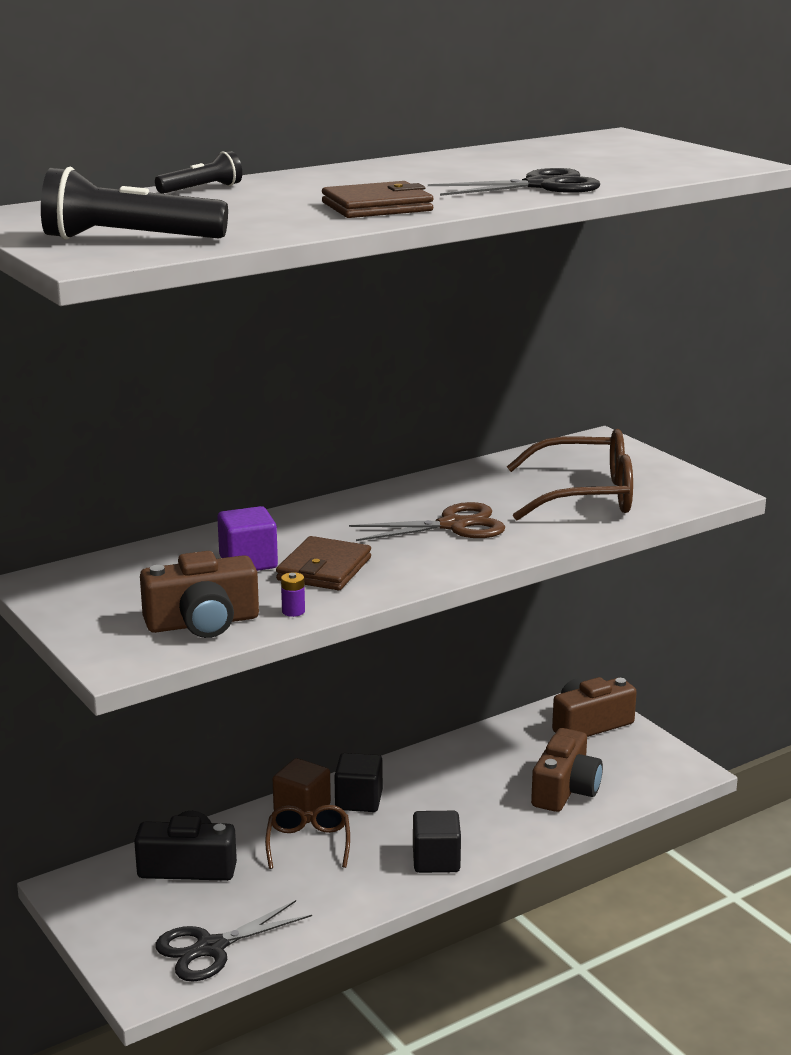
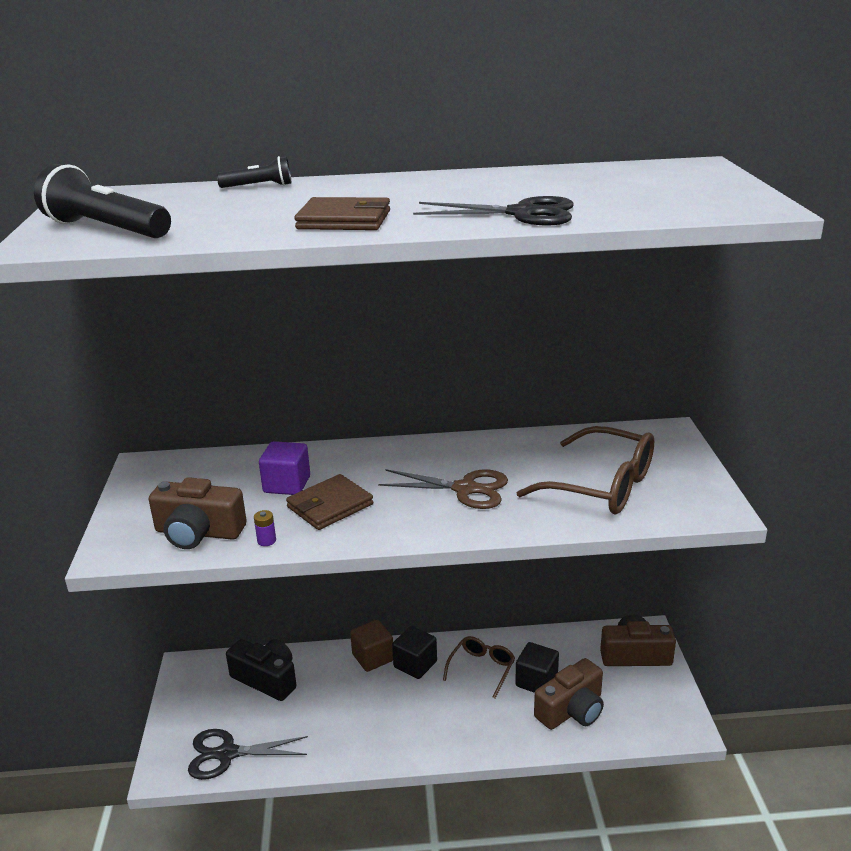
camera: 30 degrees right, 5 degrees up
brown glasses [265,805,350,869] -> brown glasses moved to [443,636,515,698]
black cube [413,811,461,873] -> black cube moved to [515,642,559,693]

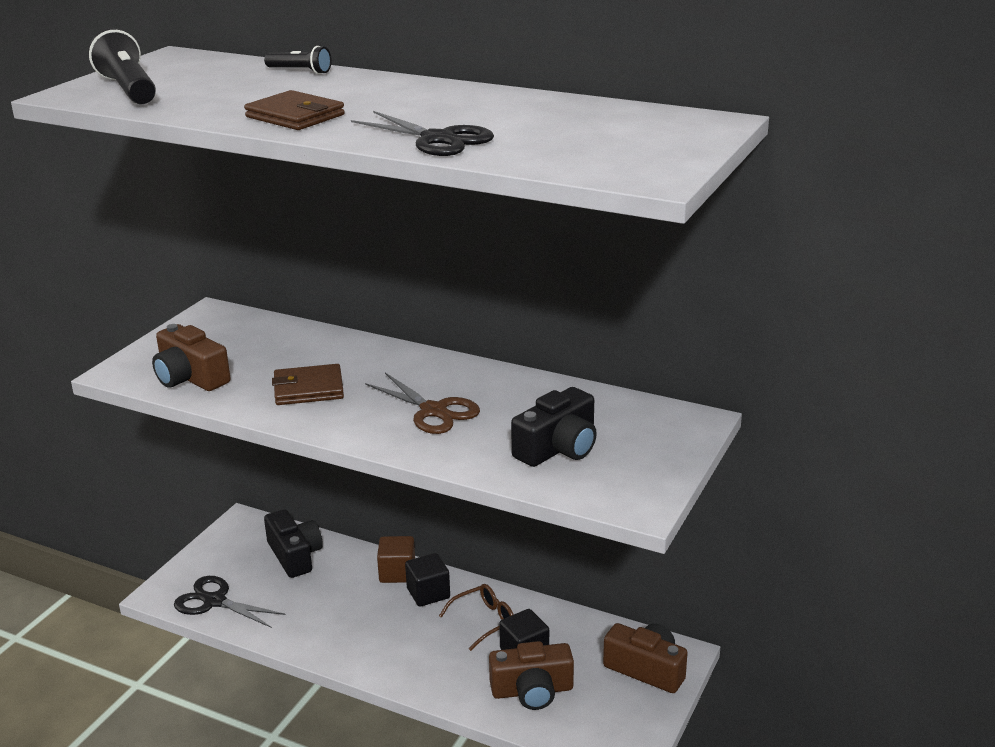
camera: 30 degrees right, 0 degrees up
purple battery [254,510,276,546] -> none
purple cube [259,441,310,495] -> none
brown glasses [516,426,654,514] -> black camera [511,387,597,467]

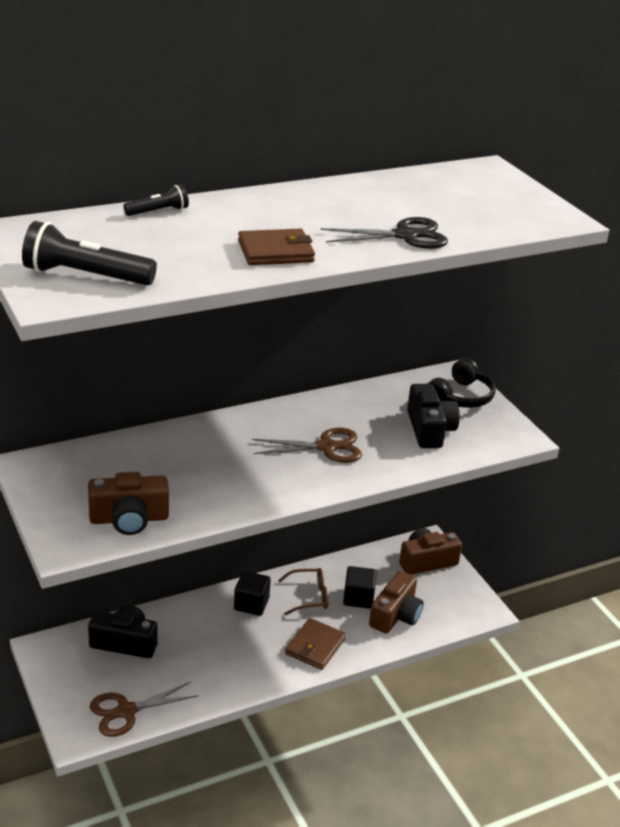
camera: 55 degrees left, 5 degrees up
black scissors [174,576,286,628] -> brown scissors [90,681,199,737]
brown wallet [272,364,344,405] -> brown wallet moved to [285,618,346,670]
brown cube [377,536,415,583] -> none
brown glasses [439,584,514,651] -> brown glasses turned 75 degrees clockwise [278,568,328,615]
none -> black headphones [427,358,496,408]

